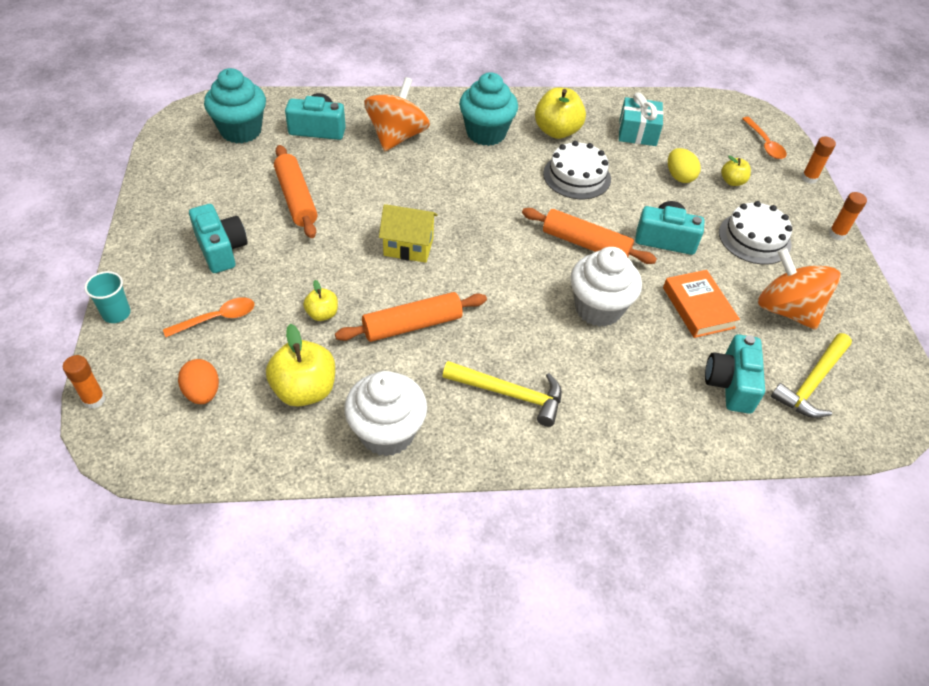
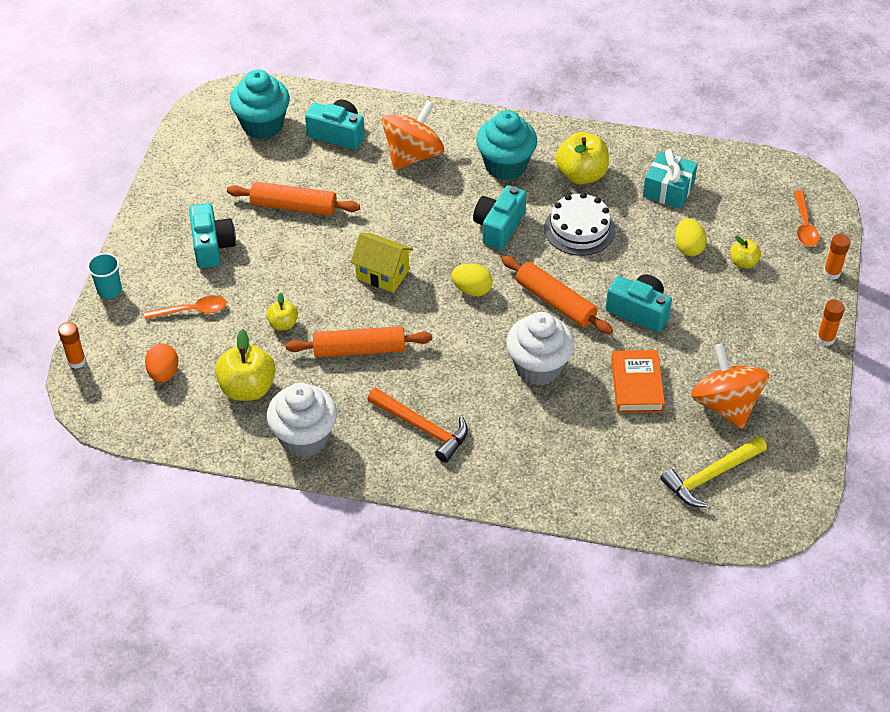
camera: 20 degrees right, 0 degrees up
orange rolling pin [274,145,317,238] -> orange rolling pin turned 75 degrees counterclockwise [227,182,360,216]
yellow hammer [443,361,562,427] -> orange hammer [367,388,468,462]
turquoise camera [705,334,765,414] -> turquoise camera moved to [473,185,526,250]
white cake [719,201,792,265] -> none
none -> yellow egg [451,263,493,296]

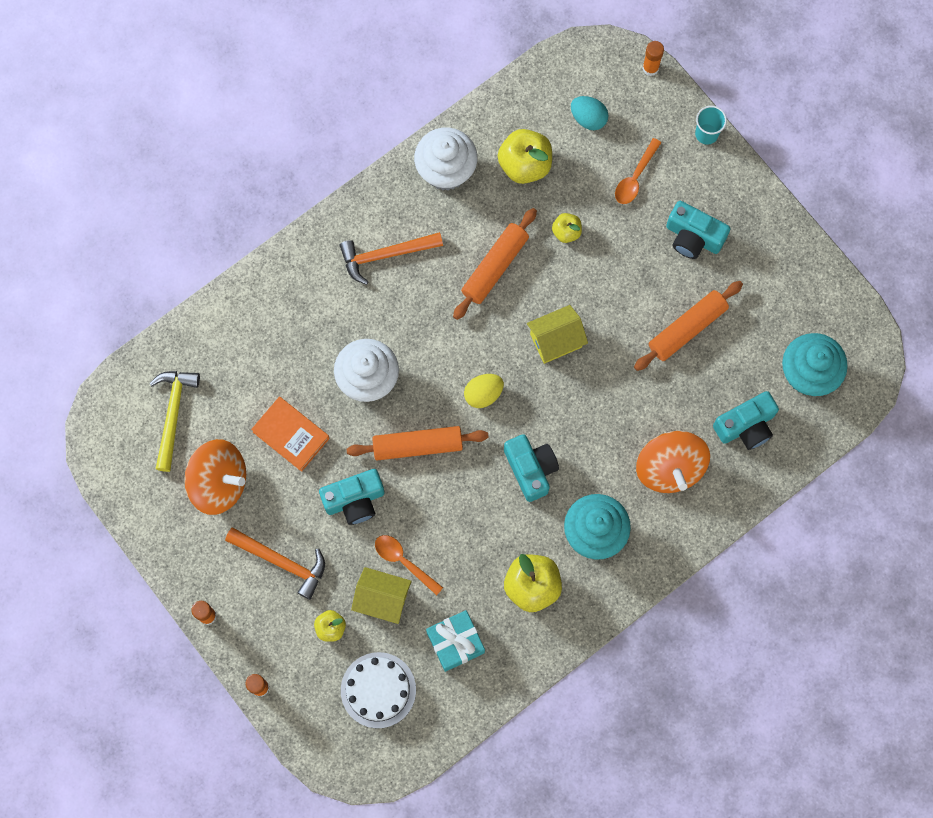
camera: 130 degrees right, 25 degrees up
orange egg [145,344,178,383] -> turquoise egg [571,96,609,130]
white cake [544,192,615,256] -> white cake moved to [341,652,416,728]
yellow egg [675,218,707,256] -> yellow house [351,567,412,624]
orange spoon [794,191,819,247] -> orange spoon moved to [375,535,443,595]
none -> orange hammer [225,527,325,600]

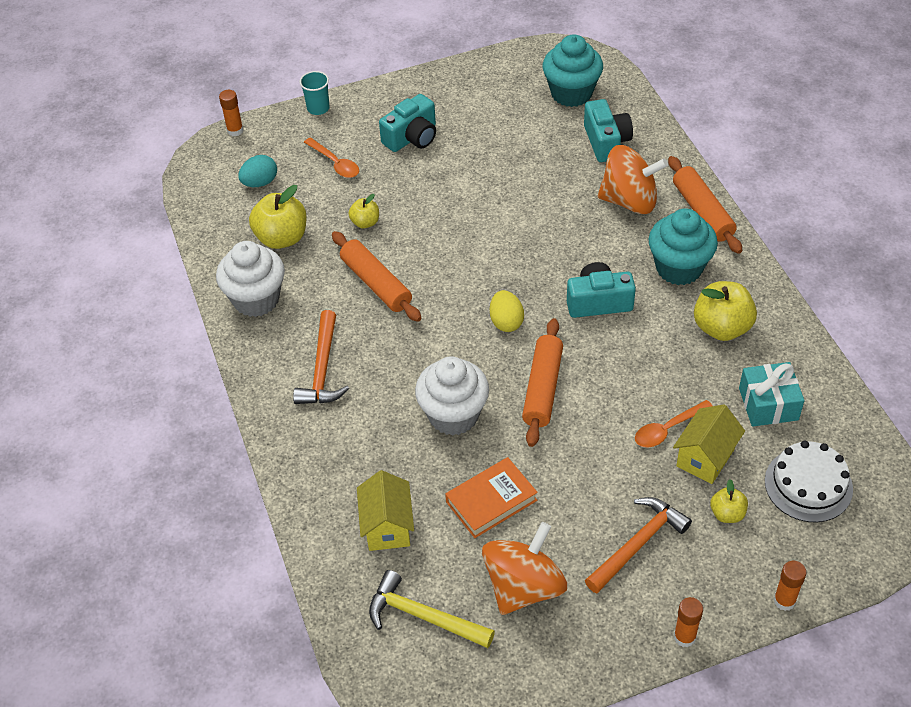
camera: 70 degrees left, 25 degrees down
turquoise camera [319,469,385,525] -> none
yellow house [527,305,588,364] -> yellow house moved to [357,470,414,551]
orange rolling pin [634,281,743,371] -> orange rolling pin moved to [668,156,742,254]

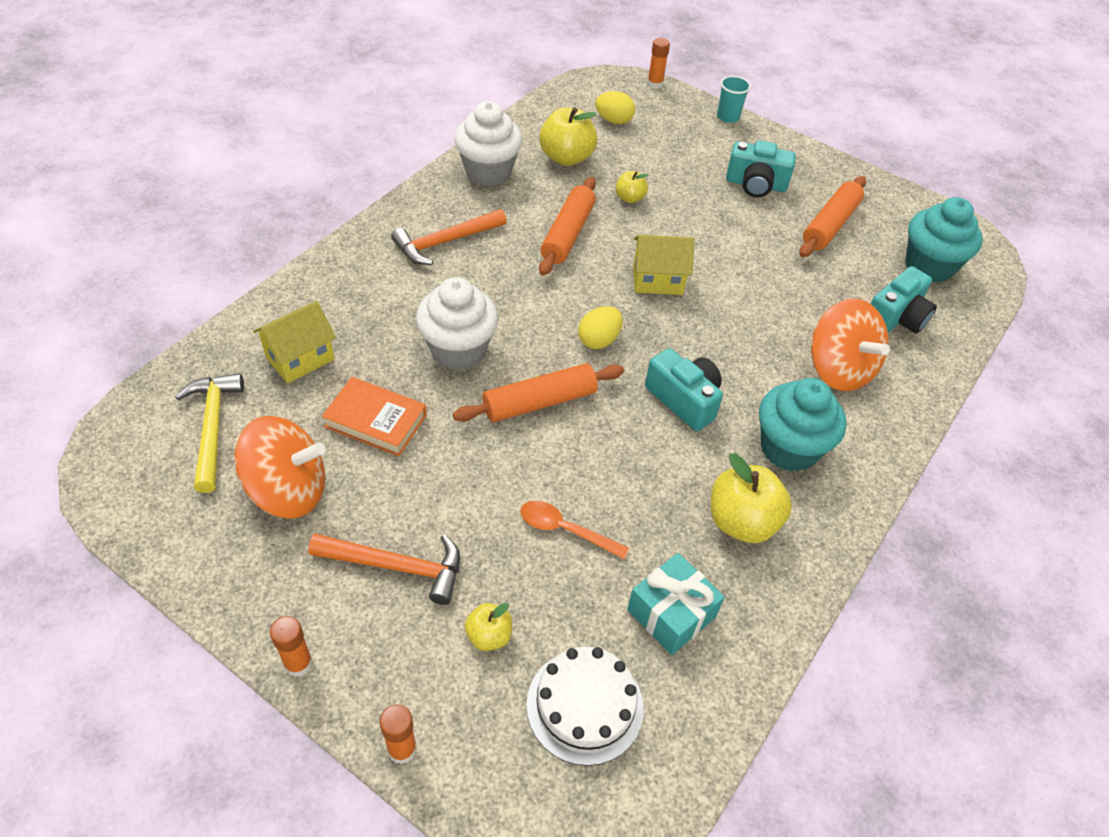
camera: 50 degrees right, 0 degrees up
turquoise egg [238,155,277,187] -> yellow egg [595,91,635,124]
orange spoon [304,138,359,178] -> none
orange rolling pin [668,156,742,254] -> orange rolling pin moved to [799,176,866,257]
yellow house [673,404,745,484] -> yellow house moved to [633,235,695,295]

